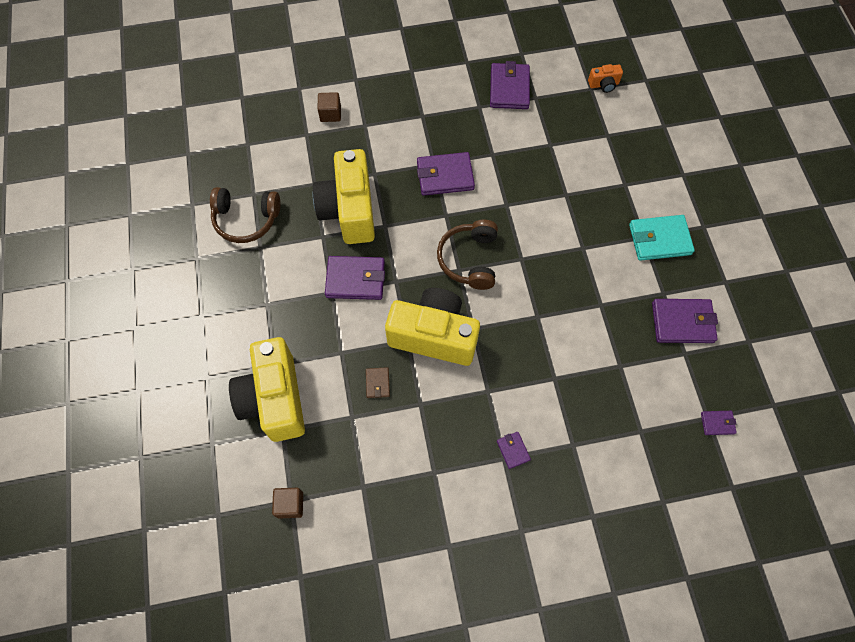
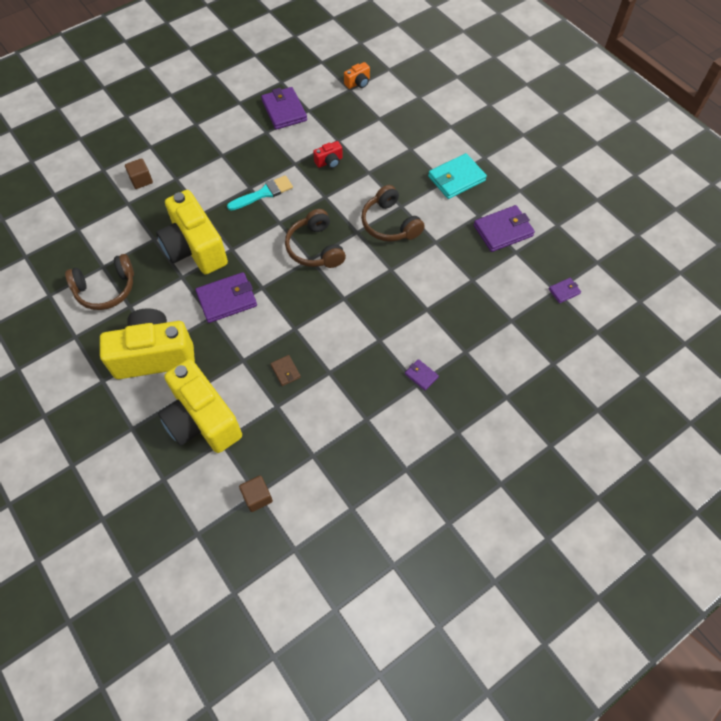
camera: 25 degrees left, 5 degrees down
yellow camera [385,288,480,366] -> yellow camera moved to [100,308,195,379]
purple wallet [417,152,475,196] -> turquoise brush [227,175,293,211]
none -> red camera [313,141,343,168]
none -> brown headphones [361,185,425,242]

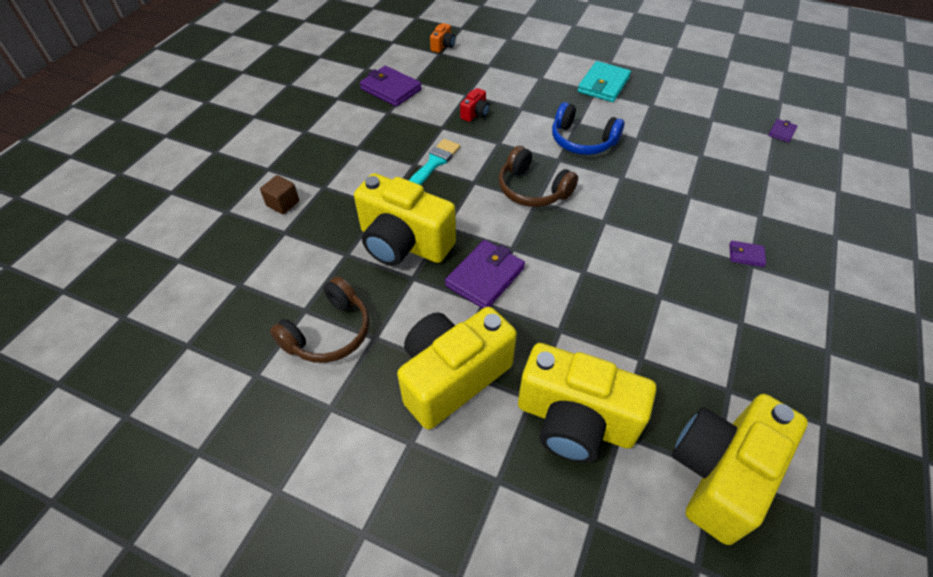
camera: 30 degrees left, 10 degrees down
brown cube [239,475,273,512] -> yellow camera [672,394,808,545]
brown wallet [271,355,301,386] -> none
brown headphones [361,185,425,242] -> blue headphones [552,102,624,155]
purple wallet [474,205,535,252] -> none

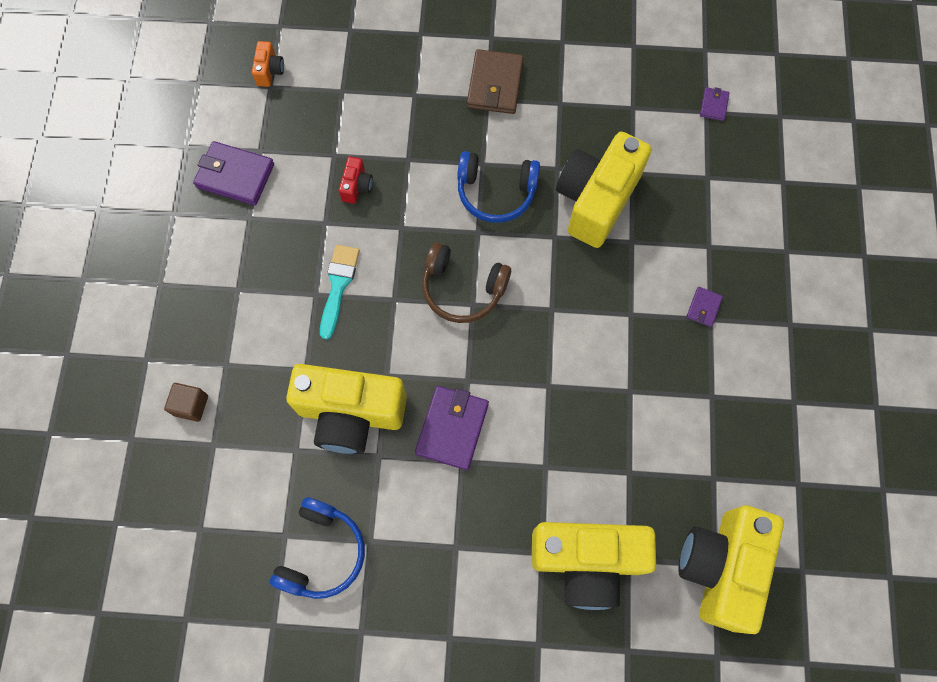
camera: 20 degrees left, 20 degrees up
brown headphones [270,276,370,363] -> blue headphones [270,497,365,599]
yellow camera [397,307,517,430] -> yellow camera moved to [556,132,651,248]
turquoise wallet [578,61,631,102] -> brown wallet [467,49,524,114]
purple wallet [729,241,766,267] -> purple wallet turned 60 degrees counterclockwise [686,287,723,327]

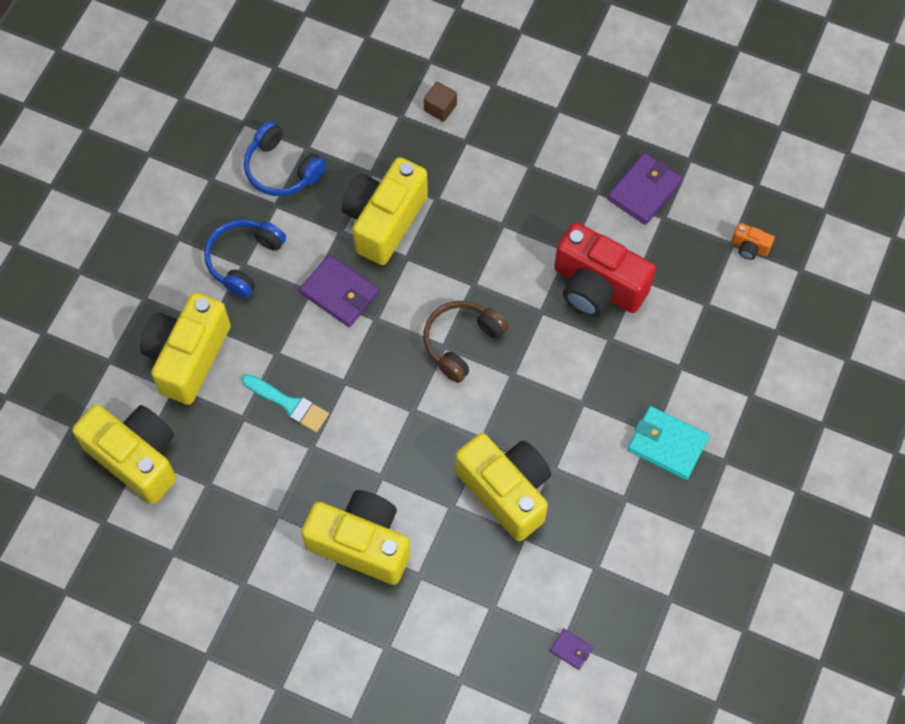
camera: 110 degrees right, 5 degrees down
turquoise brush [320,245,360,340] -> turquoise brush moved to [242,374,329,433]
red camera [339,157,373,204] -> red camera [554,222,656,317], size x2.44
blue headphones [457,151,540,223] -> blue headphones moved to [204,219,286,298]
brown wallet [467,49,524,114] -> turquoise wallet [627,406,709,480]
purple wallet [686,287,723,327] -> yellow camera [301,490,410,585]

